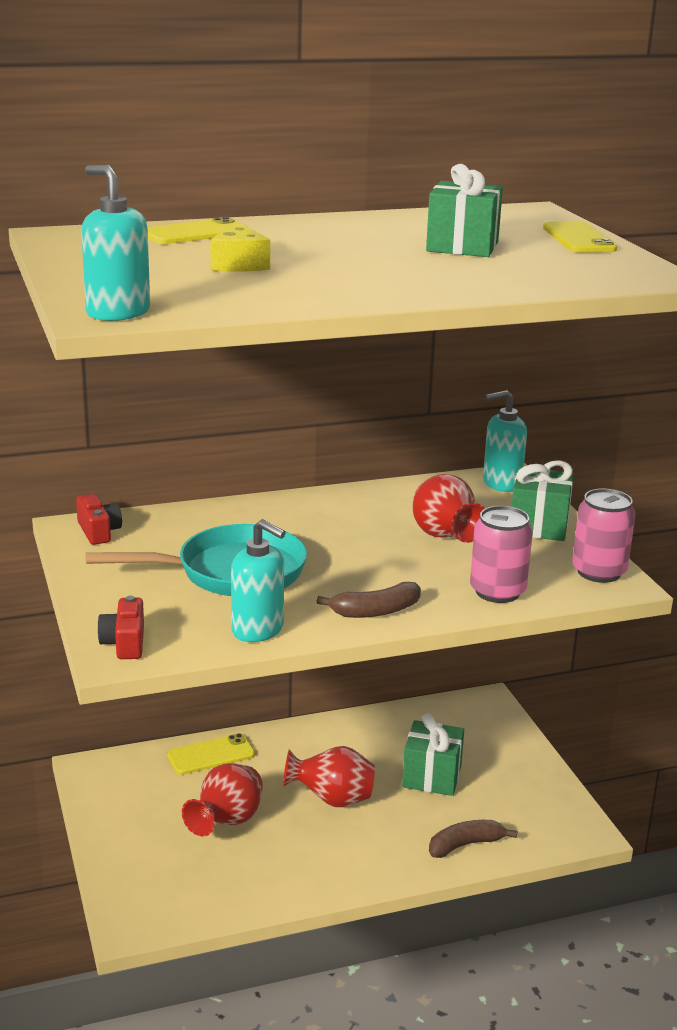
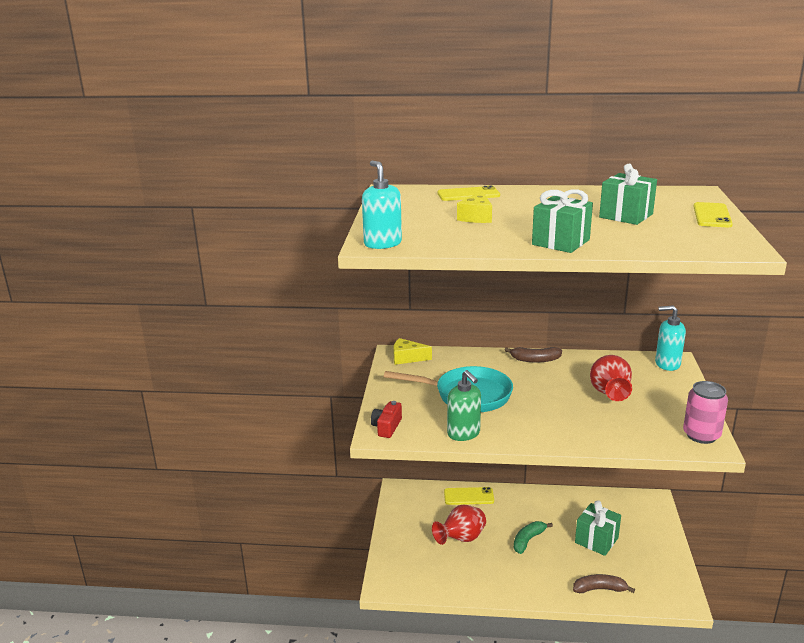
camera: 25 degrees right, 0 degrees up
red camera [76,494,122,545] -> yellow cheese [393,338,432,365]
turquoise soap dispenser [231,519,286,642] -> green soap dispenser [447,370,481,441]
red vase [283,746,375,807] -> green banana [514,521,553,554]
brown banana [316,582,421,618] -> brown banana moved to [505,347,562,362]
pink can [470,506,533,603] -> none
green gift [512,460,573,541] -> green gift moved to [532,189,593,253]

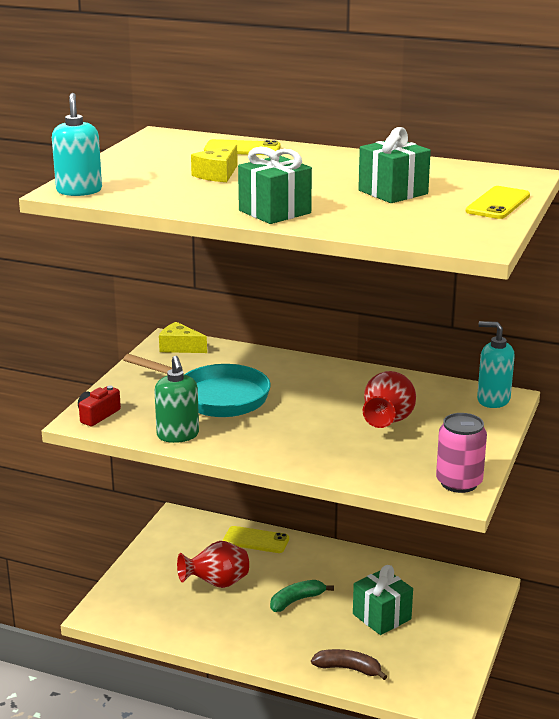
camera: 15 degrees right, 0 degrees up
brown banana [505,347,562,362] -> none

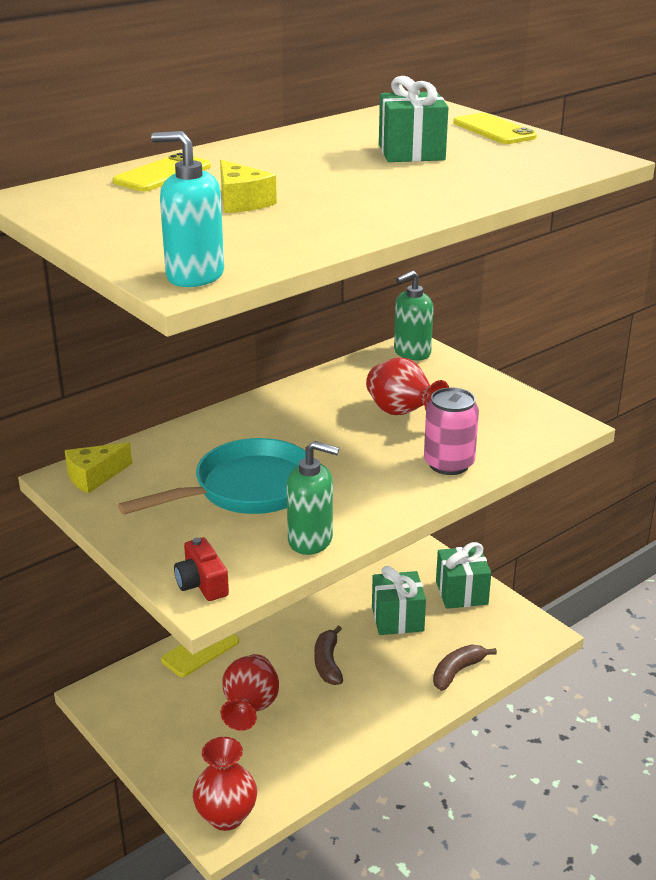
camera: 60 degrees left, 5 degrees up
green gift [238,147,312,224] -> green gift moved to [436,542,491,609]
green banana [270,580,334,612] -> brown banana [314,625,343,685]
pink can [436,413,487,493] -> pink can moved to [424,388,479,475]
turquoise soap dispenser [477,321,515,408] -> green soap dispenser [394,271,433,360]
none -> red vase [193,737,257,831]

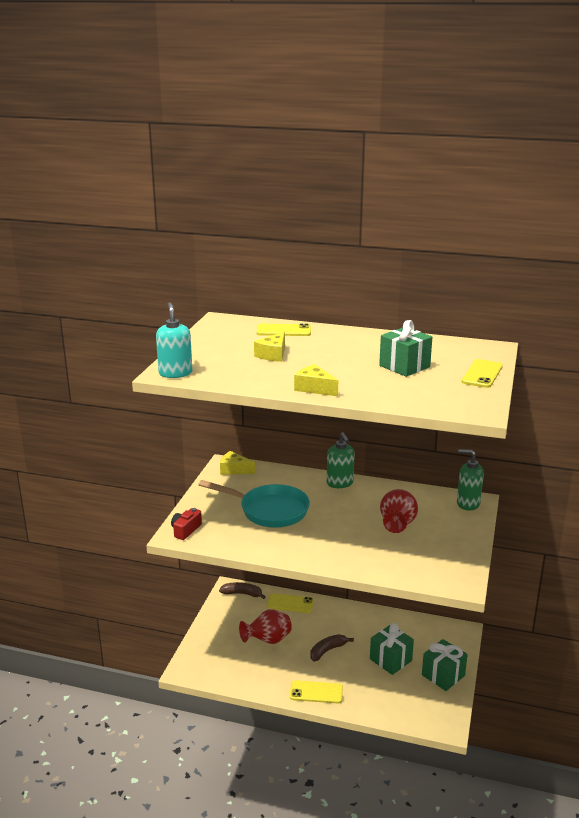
camera: 55 degrees right, 5 degrees down
red vase [193,737,257,831] -> none
green soap dispenser [287,441,339,555] -> green soap dispenser moved to [327,432,355,488]
pink can [424,388,479,475] -> none
brown banana [433,645,497,691] -> brown banana moved to [219,582,266,599]
none -> yellow phone [290,680,343,703]
none -> yellow cheese [294,364,338,396]

